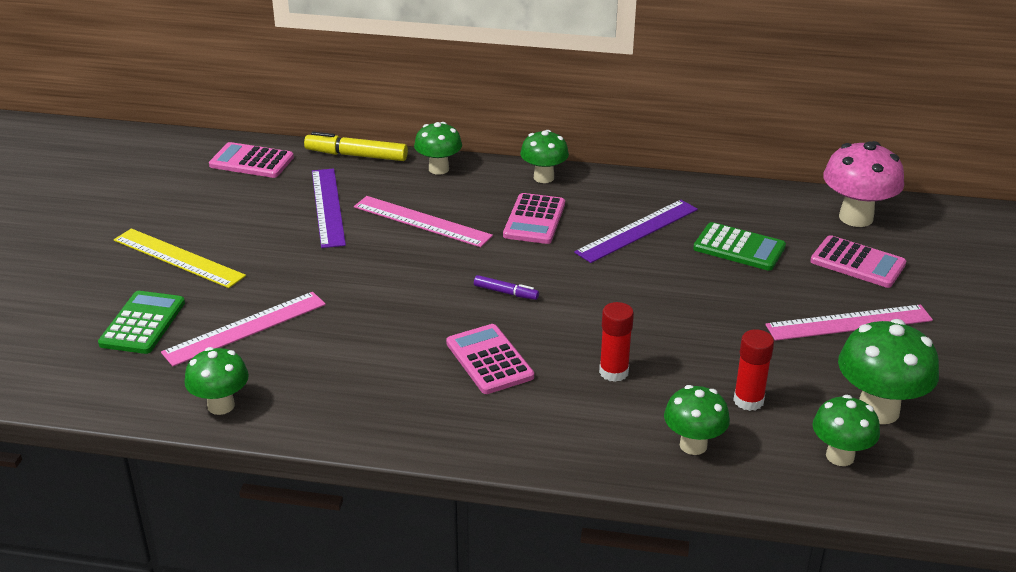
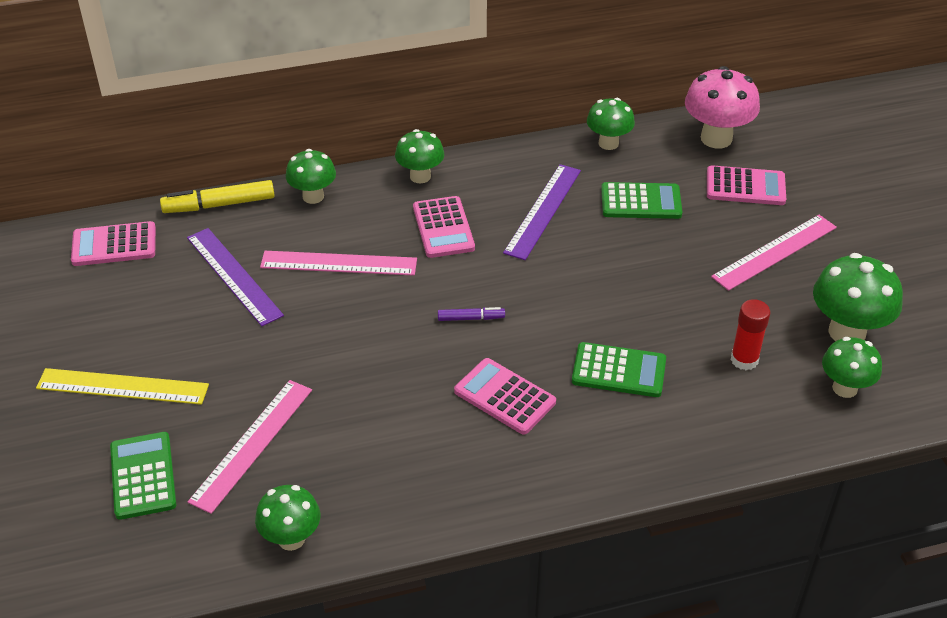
camera: 25 degrees left, 10 degrees up
red glue stick [599,302,634,382] -> green calculator [572,342,666,397]
green mushroom [664,385,730,455] -> green mushroom moved to [587,98,635,150]

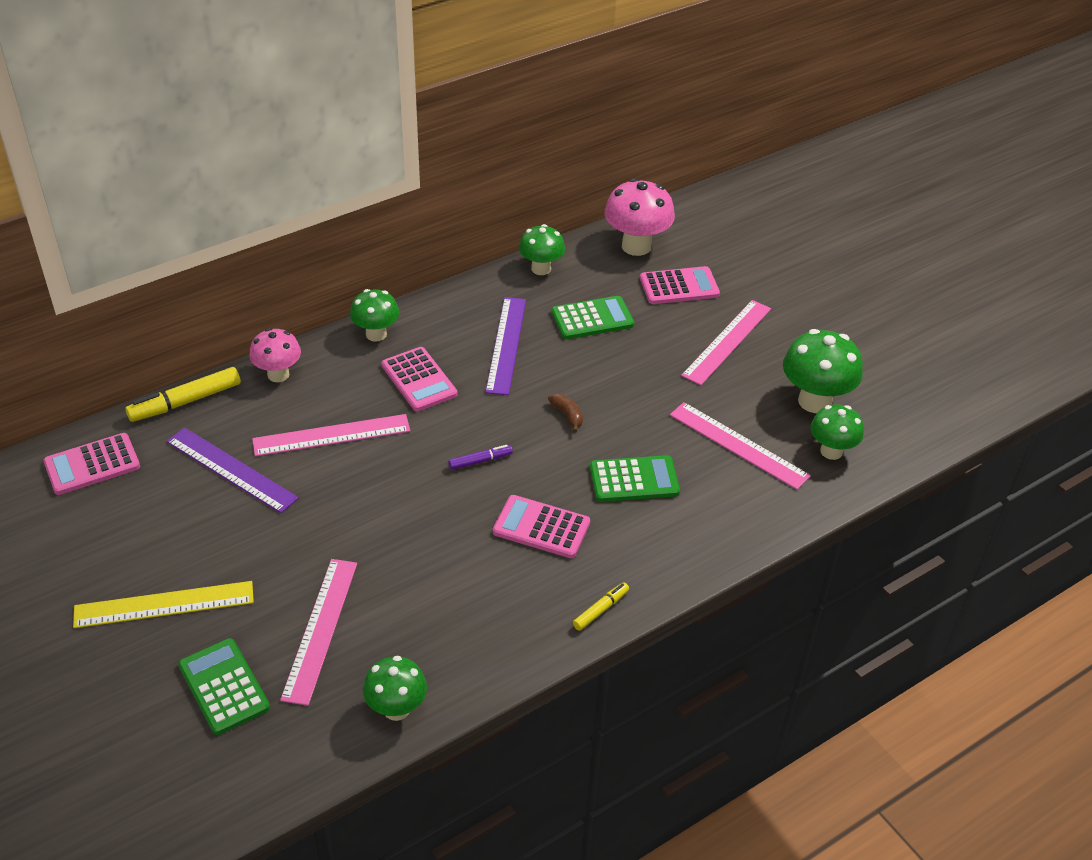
camera: 20 degrees left, 0 degrees up
green mushroom [286,149,336,204] -> pink mushroom [249,328,301,382]
red glue stick [731,299,770,370] -> pink ruler [670,402,811,490]
none -> brown banana [548,393,583,432]
none -> yellow marker [573,582,629,631]

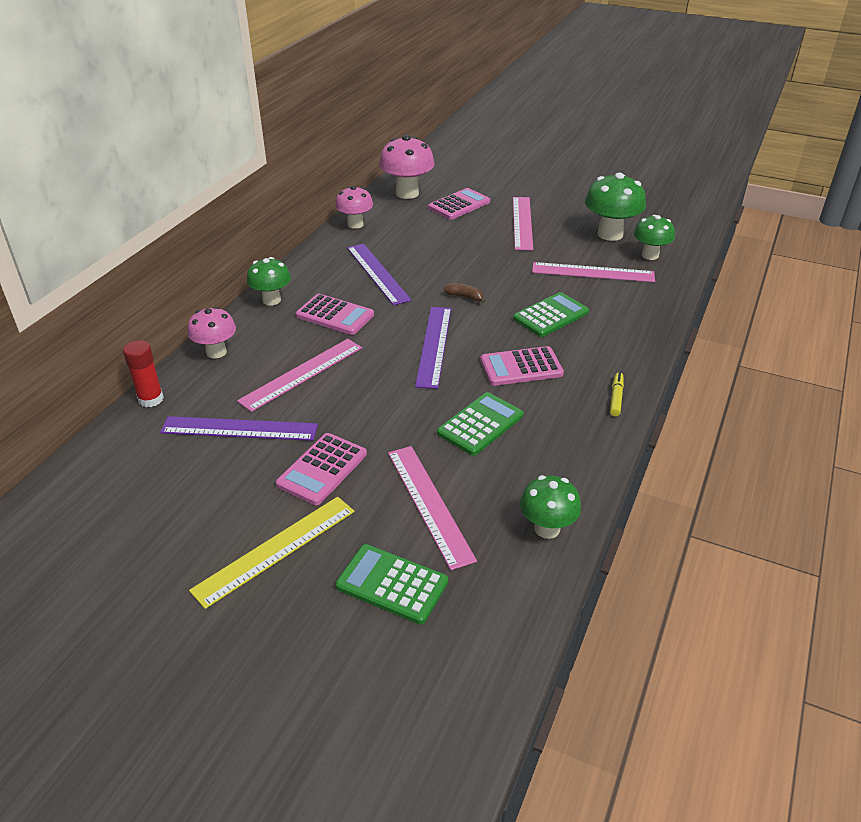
camera: 30 degrees left, 5 degrees down
pink calculator [43,433,140,495] -> pink calculator moved to [276,433,367,505]
yellow marker [125,367,241,422] -> red glue stick [123,340,164,407]
purple marker [448,445,513,470] -> purple ruler [415,307,451,389]
green mushroom [519,224,565,275] -> pink mushroom [335,186,373,229]
green calculator [551,296,634,339] -> green calculator moved to [437,392,523,456]

